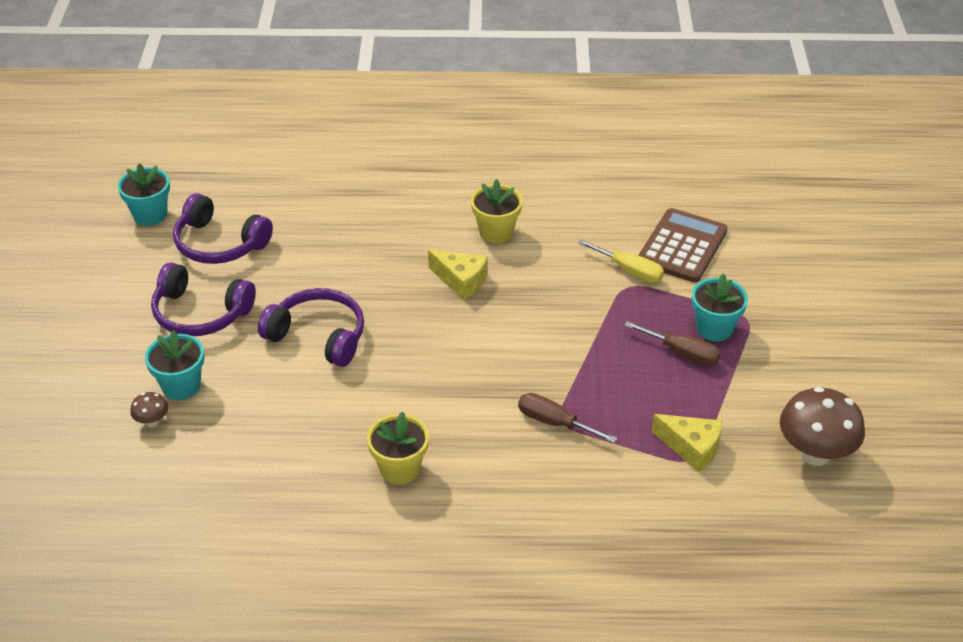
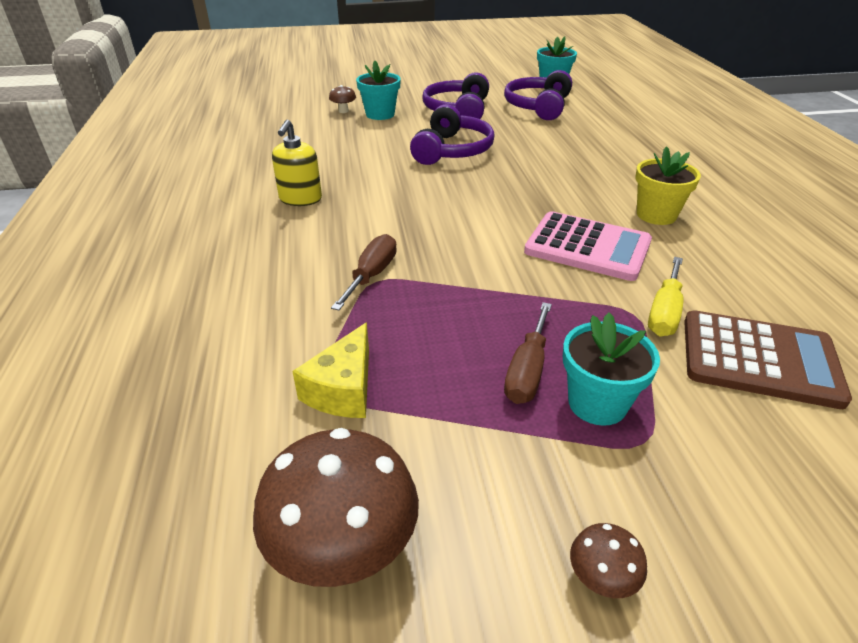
camera: 80 degrees right, 5 degrees down
yellow flower pot [367,412,429,485] -> yellow soap dispenser [272,119,322,206]
yellow cheese [428,250,487,300] -> none
none -> pink calculator [524,211,652,281]
none -> brown mushroom [570,523,647,598]

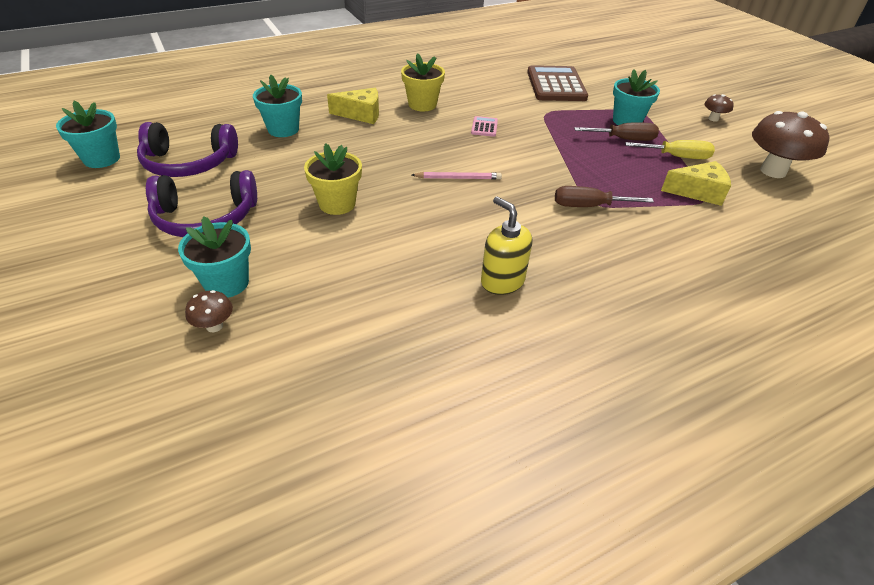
camera: 110 degrees left, 5 degrees up
yellow soap dispenser [272,119,322,206] -> yellow soap dispenser turned 120 degrees counterclockwise [481,196,533,295]
purple headphones [410,104,495,165] -> yellow flower pot [304,143,362,215]
pink calculator [524,211,652,281] -> pink calculator [471,116,498,137], size x0.43
yellow screwdriver [648,257,684,336] -> yellow screwdriver moved to [625,140,715,159]
none -> turquoise flower pot [253,74,302,137]
none -> yellow cheese [327,88,379,124]
none -> pink pencil [412,172,502,179]

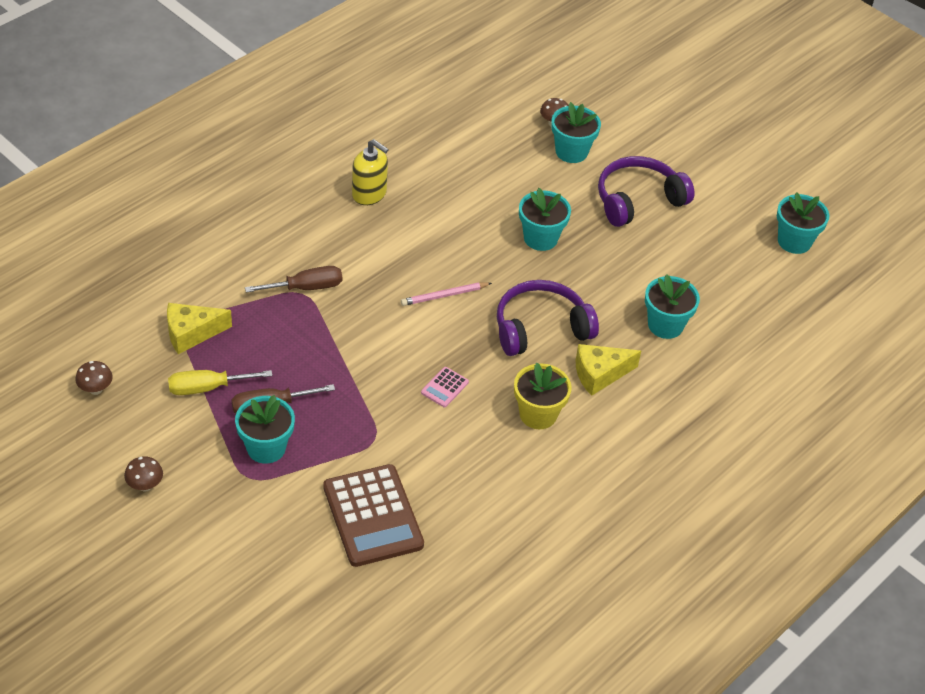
camera: 160 degrees right, 5 degrees up
purple headphones [137,122,238,177] -> purple headphones moved to [497,280,599,356]
yellow flower pot [304,143,362,215] -> turquoise flower pot [519,188,571,251]
pink calculator [471,116,498,137] -> pink calculator turned 45 degrees clockwise [421,367,469,407]
brown mushroom [752,111,830,178] -> brown mushroom [75,361,113,395], size x0.46

